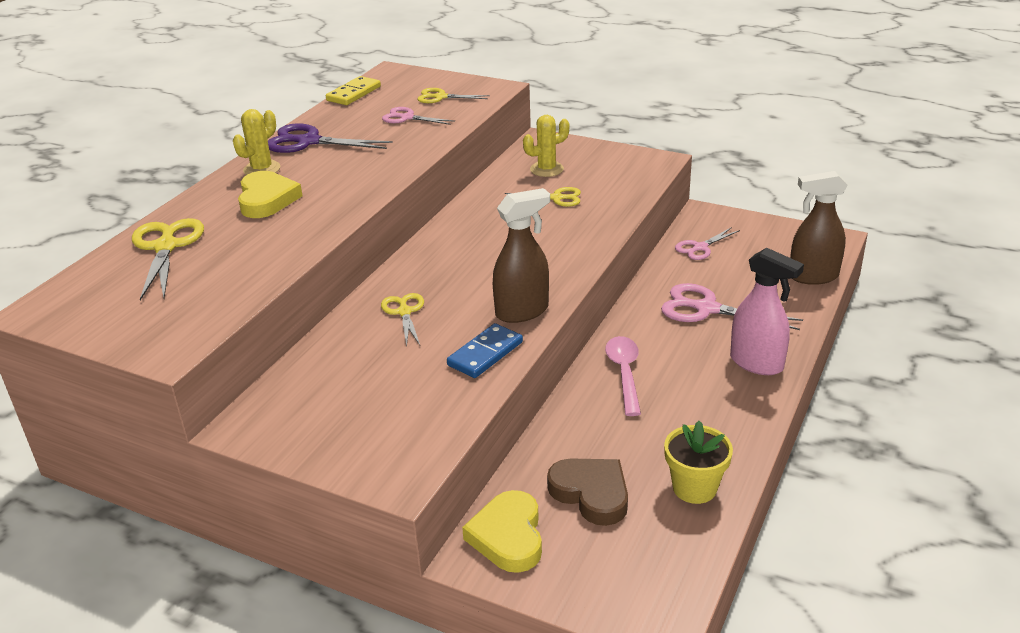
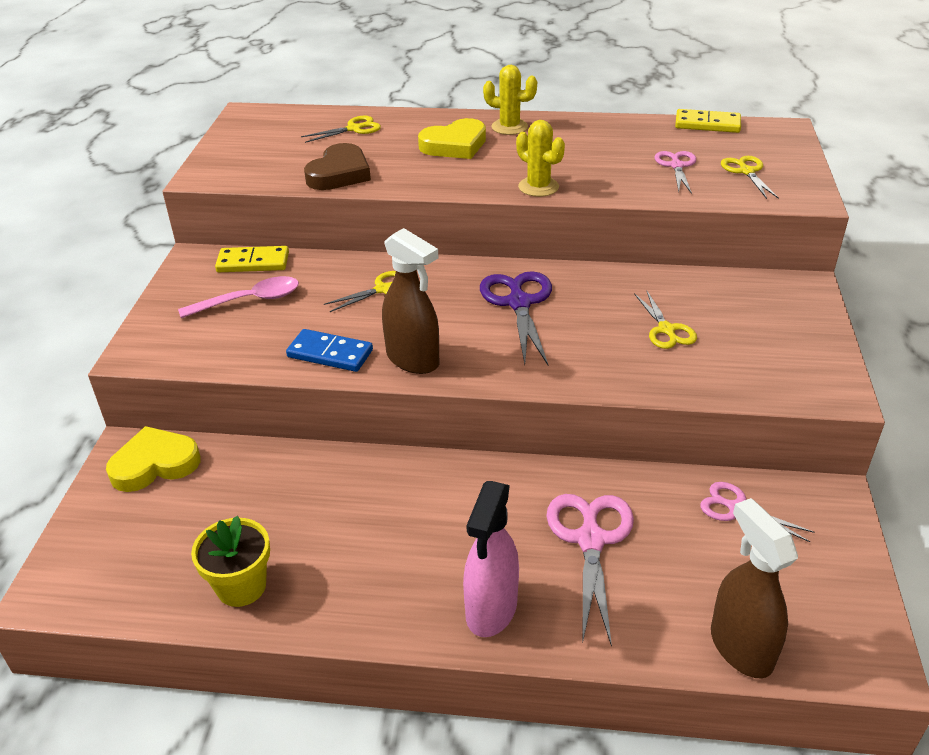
camera: 70 degrees right, 5 degrees up
yellow scissors [132,218,204,300] -> yellow scissors [301,116,381,143], size x0.61
purple scissors [268,123,393,153] -> purple scissors moved to [480,271,552,365]
yellow cactus [523,115,569,177] -> yellow cactus moved to [516,120,565,197]
brown heart [547,459,628,526] -> brown heart moved to [304,143,371,190]
pink spoon [605,336,641,416] -> pink spoon moved to [178,276,299,318]
none -> yellow domino [215,246,289,272]

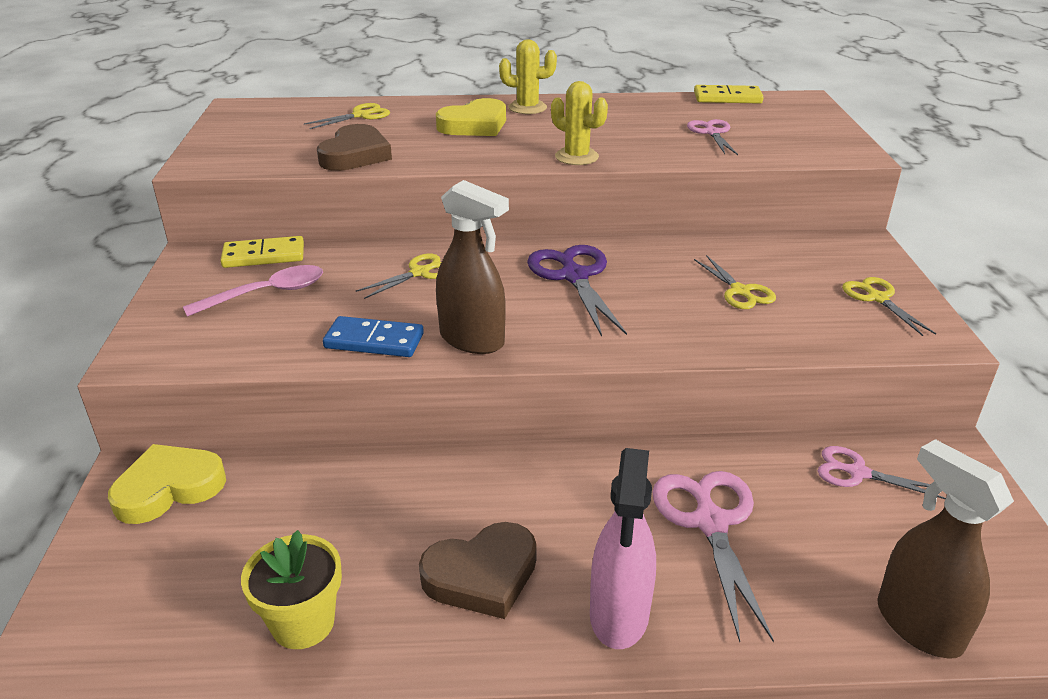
camera: 10 degrees left, 5 degrees down
yellow scissors [721,156,779,199] -> yellow scissors moved to [842,277,936,336]
none -> brown heart [419,522,537,619]

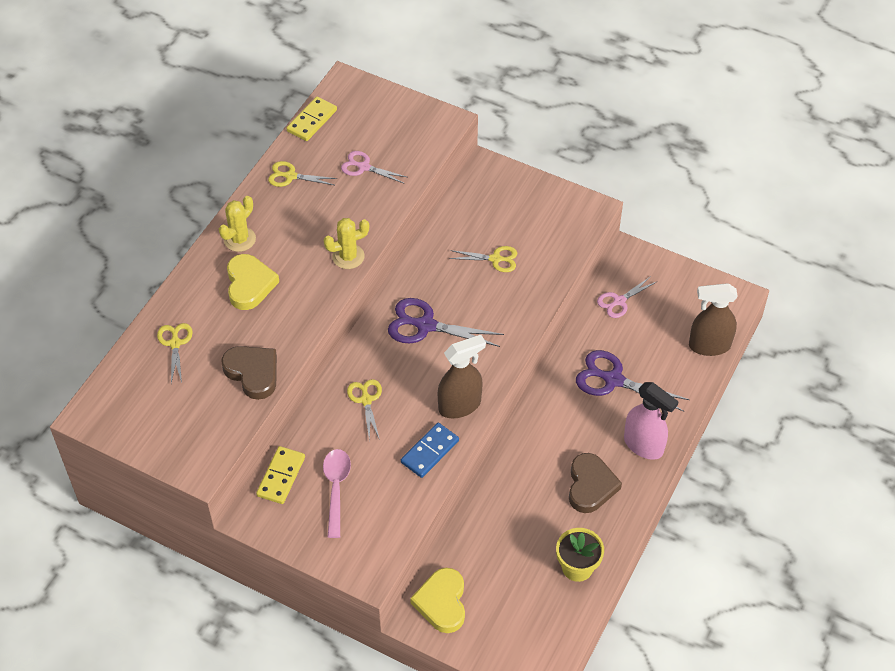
camera: 60 degrees left, 20 degrees up
pink scissors [652,471,774,642] -> purple scissors [576,350,690,412]
yellow scissors [842,277,936,336] -> yellow scissors moved to [268,161,337,187]

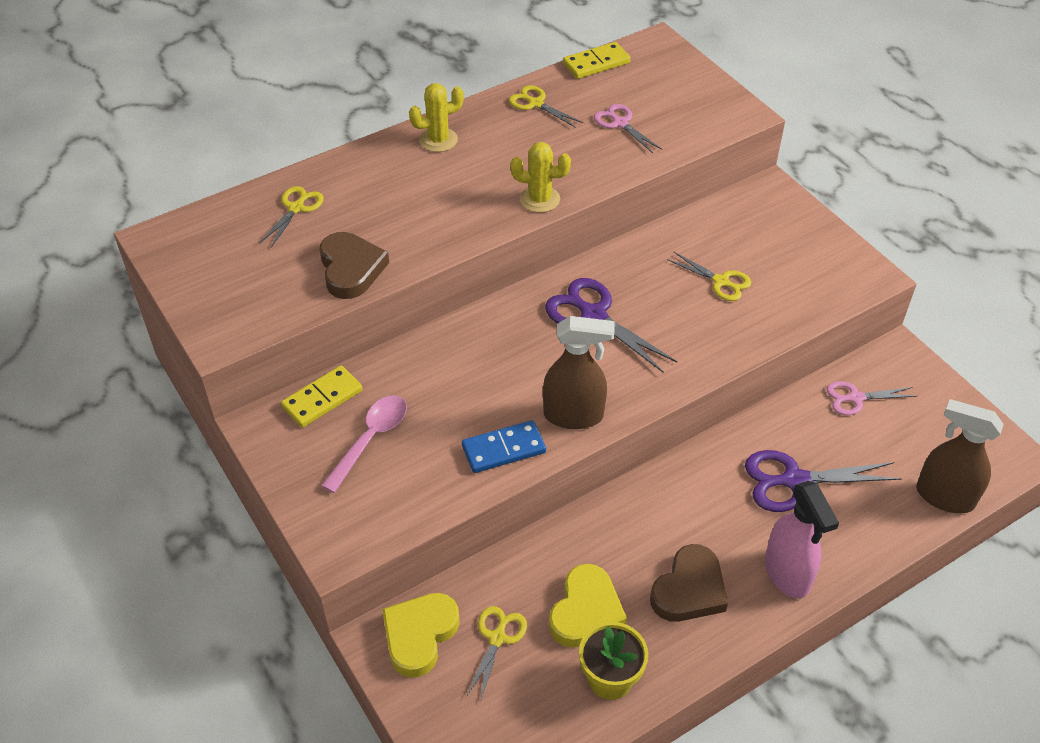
camera: 30 degrees right, 5 degrees down
yellow heart [227,254,279,310] -> yellow heart moved to [549,564,627,648]
yellow scissors [347,379,382,440] -> yellow scissors moved to [466,606,527,702]
purple scissors [576,350,690,412] -> purple scissors turned 60 degrees counterclockwise [745,450,902,512]

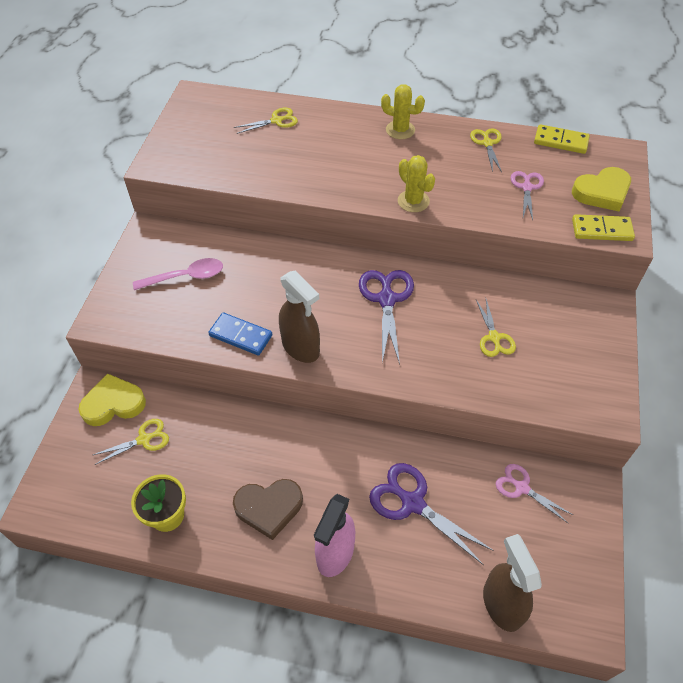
camera: 45 degrees right, 5 degrees up
yellow domino [281,365,363,428] -> yellow domino moved to [572,214,635,241]
brown heart [319,232,389,299] -> none
yellow heart [549,564,627,648] -> yellow heart moved to [572,167,631,211]

